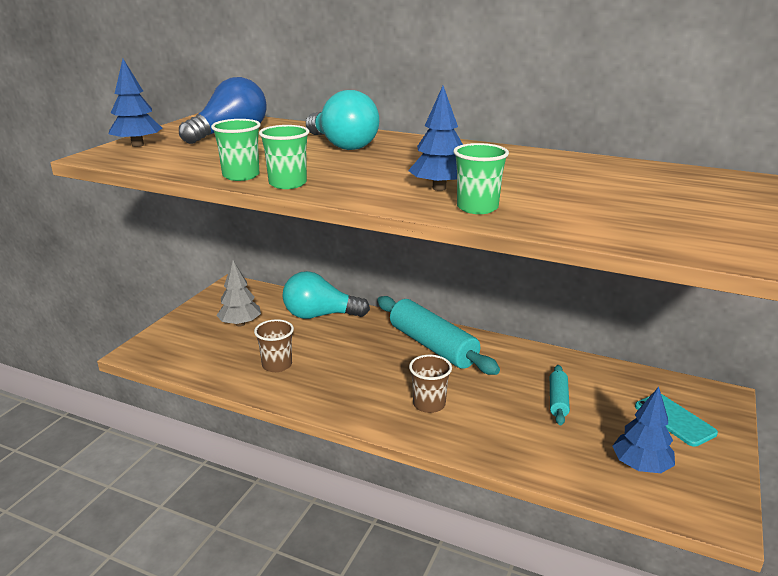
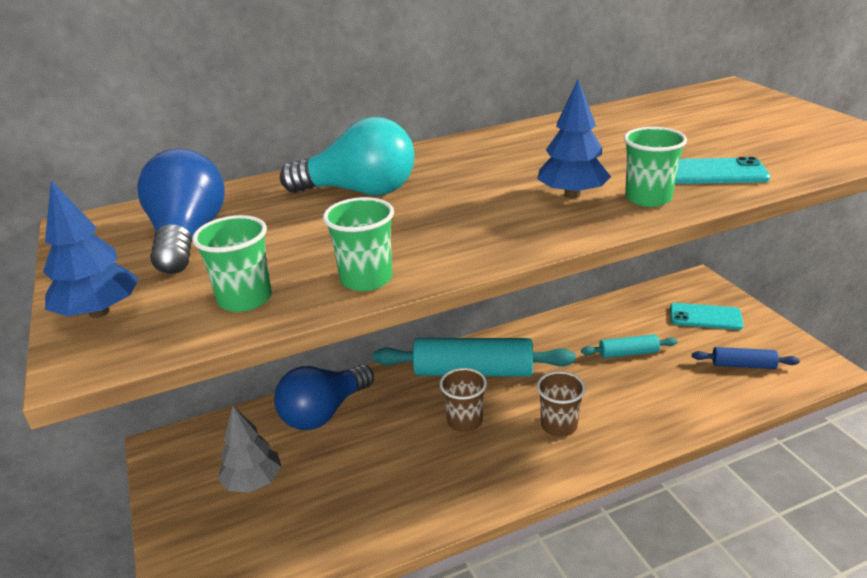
camera: 45 degrees left, 5 degrees up
brown cup [254,319,294,372] -> brown cup moved to [440,368,487,432]
green cup [259,125,309,189] -> green cup moved to [192,215,272,312]
turquoise light bulb [282,271,370,319] -> blue light bulb [274,364,374,430]
turquoise rolling pin [550,365,570,425] -> turquoise rolling pin turned 60 degrees counterclockwise [581,334,678,358]
blue tree [613,387,675,473] -> blue rolling pin [692,347,800,369]
none -> turquoise phone [675,157,770,184]

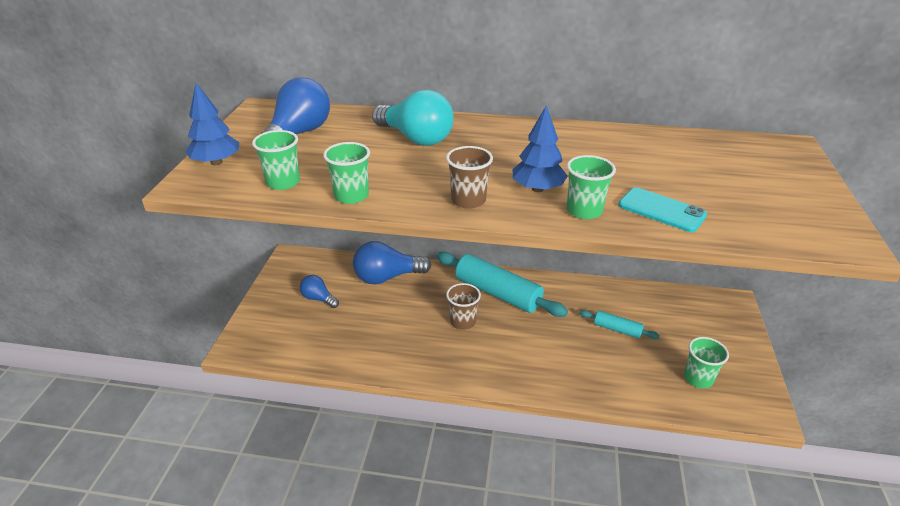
camera: 30 degrees right, 5 degrees up
grey tree [218,406,282,493] -> blue light bulb [300,275,339,308]
brown cup [537,371,586,437] -> brown cup moved to [446,146,493,209]
turquoise phone [670,303,744,330] -> none
blue rolling pin [692,347,800,369] -> green cup [684,337,729,389]

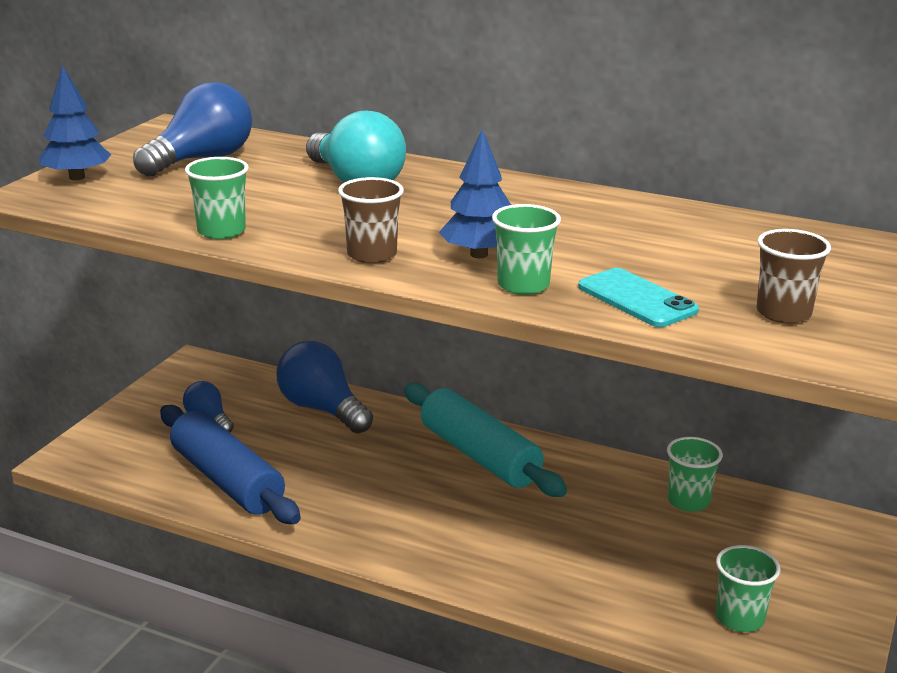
camera: 15 degrees right, 10 degrees down
green cup [252,130,300,190] -> green cup moved to [667,437,723,512]
blue light bulb [353,241,431,284] -> blue light bulb turned 45 degrees clockwise [276,341,373,434]
brown cup [446,283,481,330] -> brown cup moved to [756,229,831,324]
turquoise rolling pin [579,310,660,339] -> none
none -> blue rolling pin [160,405,301,524]

